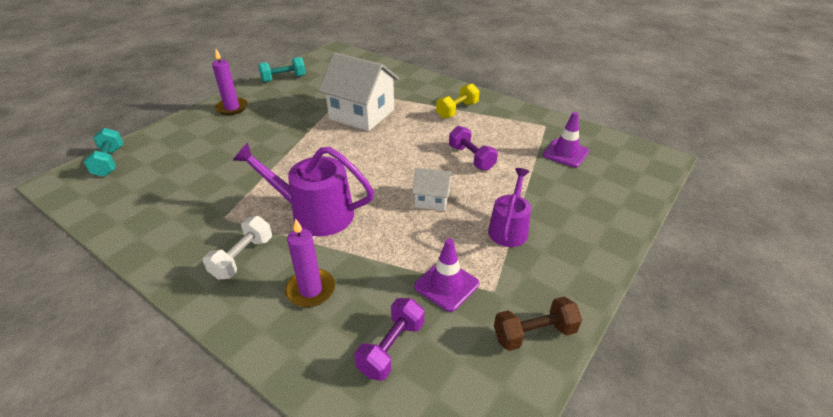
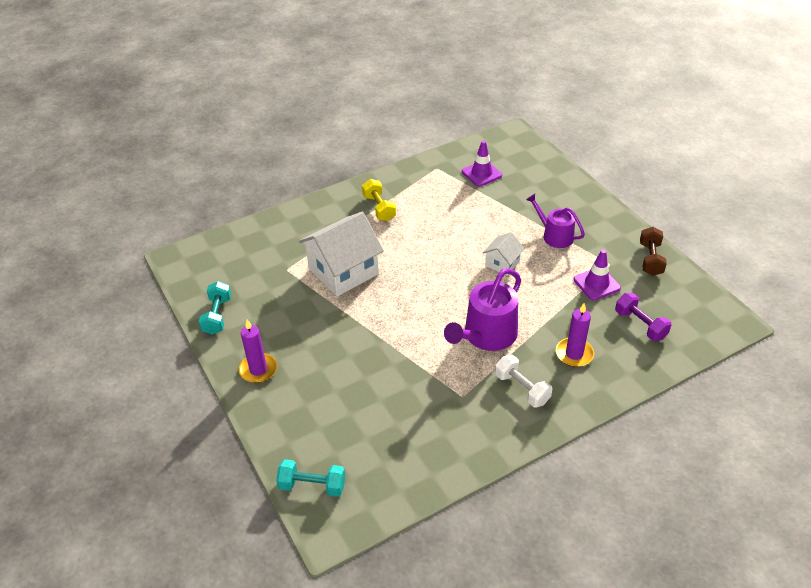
camera: 65 degrees left, 5 degrees up
purple dumbbell [449,126,498,171] -> none

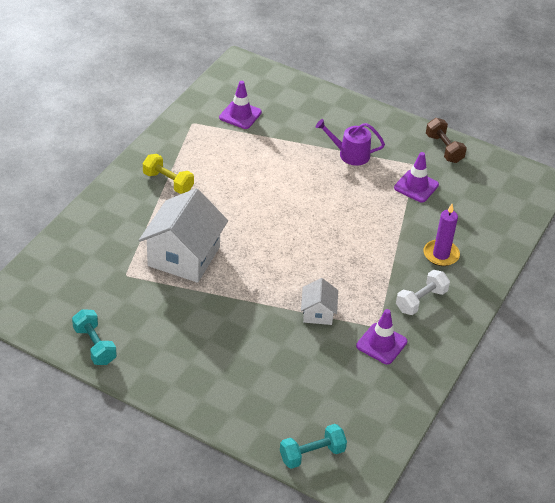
camera: 35 degrees left, 0 degrees up
purple candle [239,320,277,383] -> none
purple watering can [444,268,521,351] -> none
white house [483,232,525,275] -> white house moved to [301,278,338,325]
white dumbbell [495,355,552,407] -> white dumbbell turned 60 degrees counterclockwise [396,270,450,315]
purple dumbbell [615,293,671,341] -> none
none -> purple traffic cone [356,309,407,364]

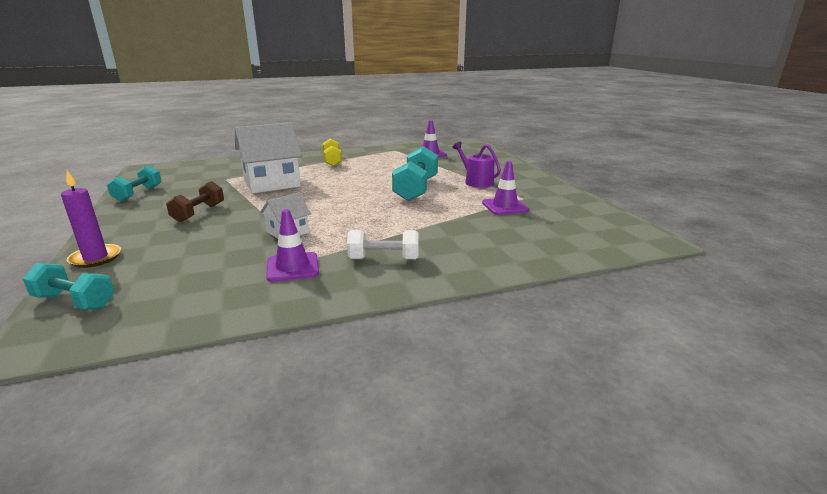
camera: 45 degrees right, 20 degrees down
purple candle [424,204,460,266] -> purple candle moved to [61,171,121,268]
brown dumbbell [426,118,467,163] -> brown dumbbell moved to [166,181,224,222]
none -> turquoise dumbbell [392,146,438,201]

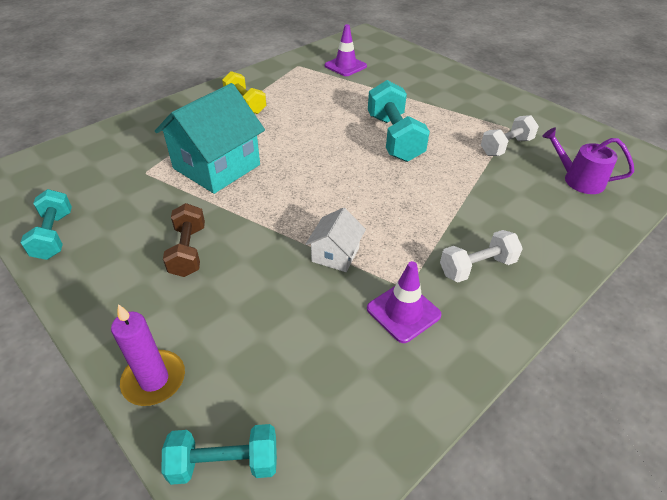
camera: 25 degrees left, 20 degrees up
white house [235,122,302,193] -> turquoise house [155,83,265,194]
purple watering can [452,142,501,188] -> purple watering can moved to [542,128,634,194]
purple traffic cone [482,161,529,215] -> white dumbbell [481,115,539,156]

